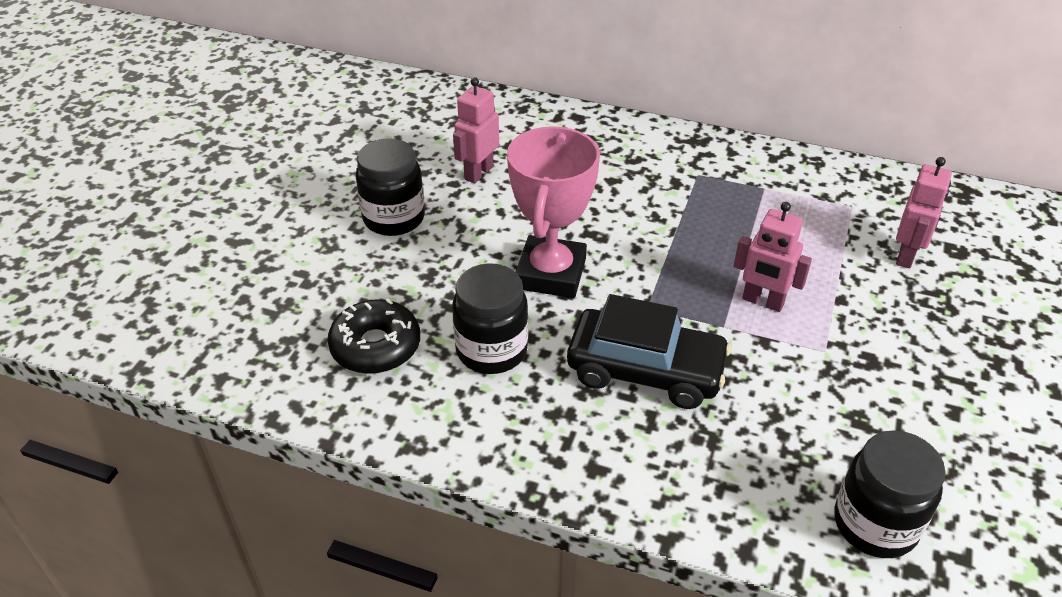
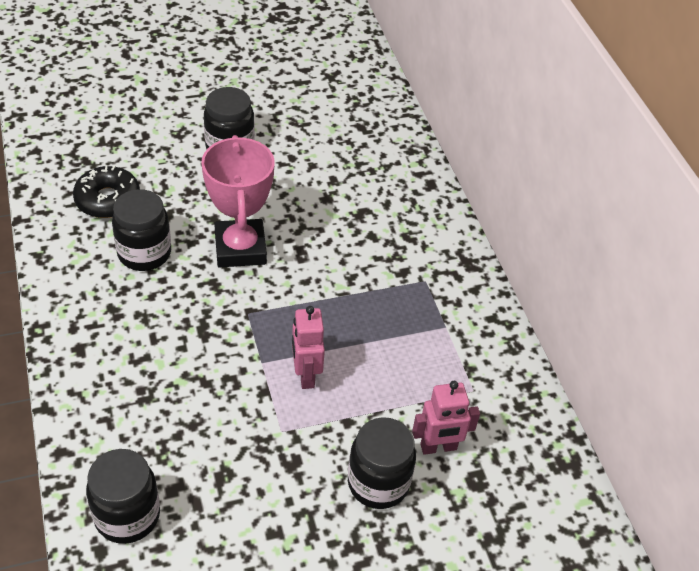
camera: 50 degrees right, 5 degrees up
pink robot [453,77,499,183] -> none
pink trophy [507,126,600,298] -> pink trophy turned 75 degrees counterclockwise [201,135,275,268]
black car [567,294,731,409] -> none
none -> black jar [348,417,416,509]

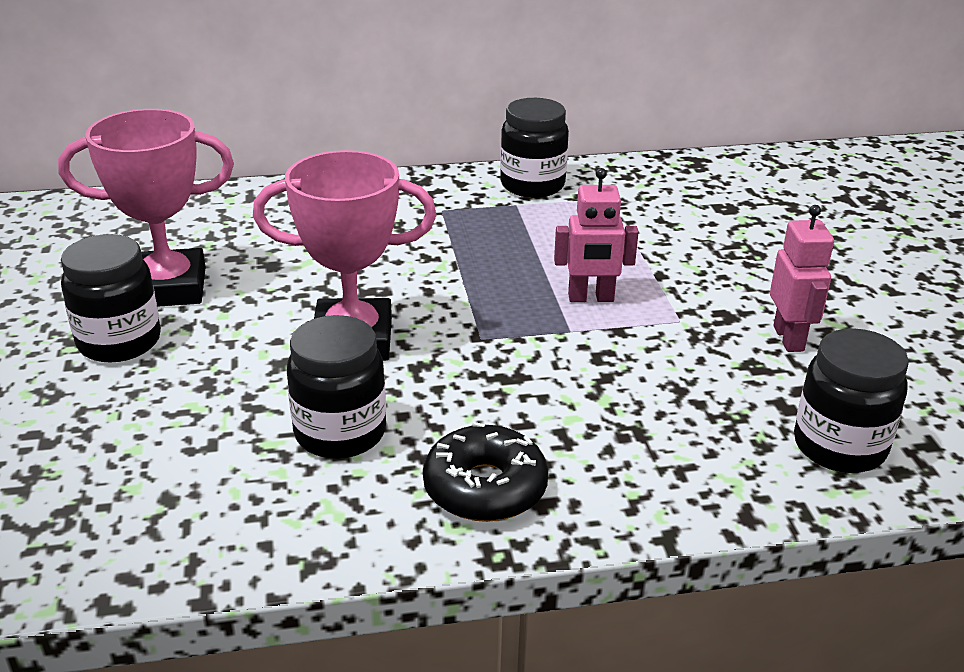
camera: 80 degrees left, 15 degrees down
black donut [73,165,140,218] -> black donut moved to [423,422,548,522]
black jar [348,417,416,509] -> black jar moved to [500,98,569,198]
pink robot [412,381,480,455] -> pink robot moved to [770,205,834,352]
none -> pink trophy [58,109,234,307]

